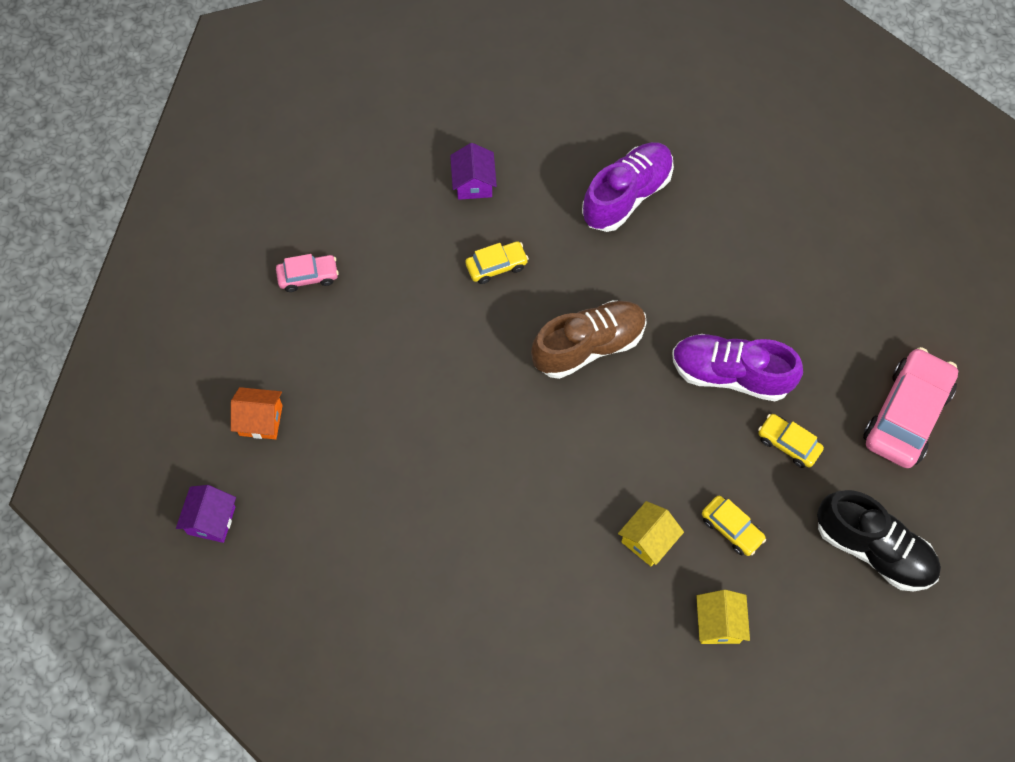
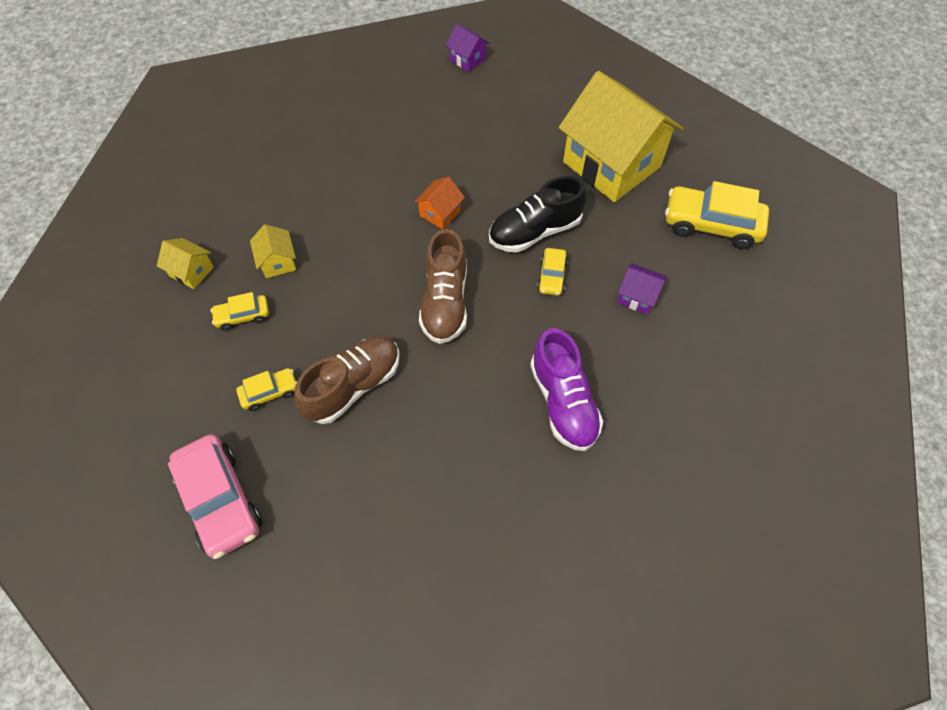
camera: 120 degrees right, 5 degrees down
orange house [231,387,283,439] -> orange house moved to [414,177,465,229]
pink car [276,254,339,292] -> yellow house [559,71,684,202]
purple shoe [672,334,803,401] -> brown shoe [294,336,400,424]
black shoe [817,490,941,591] -> black shoe moved to [489,176,587,253]
none -> yellow car [665,181,769,249]

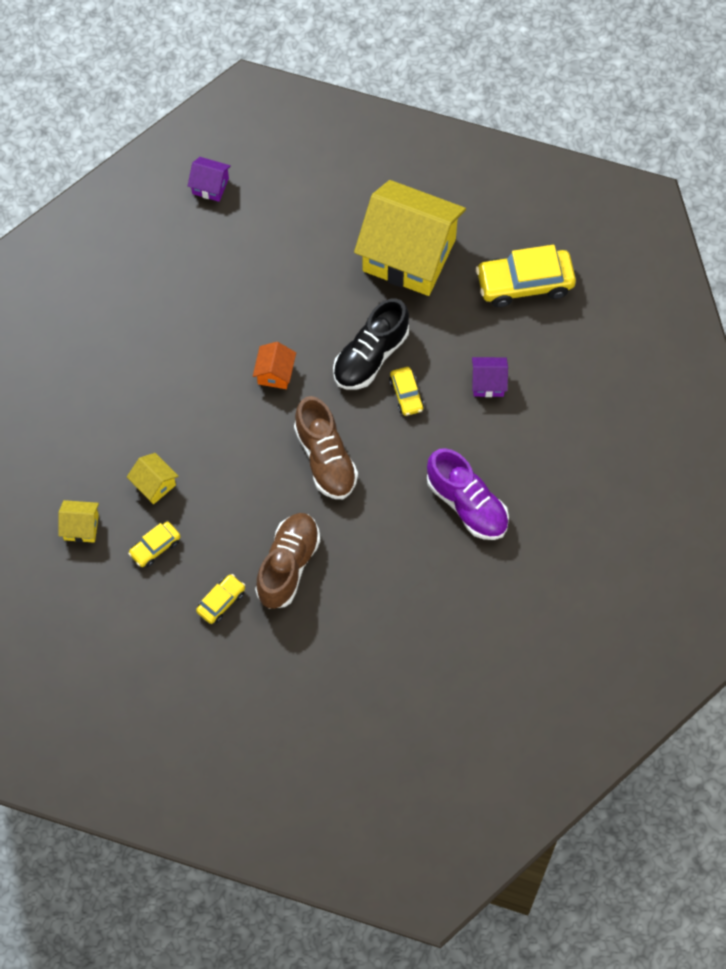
camera: 25 degrees left, 5 degrees up
pink car [168,434,262,559] -> none

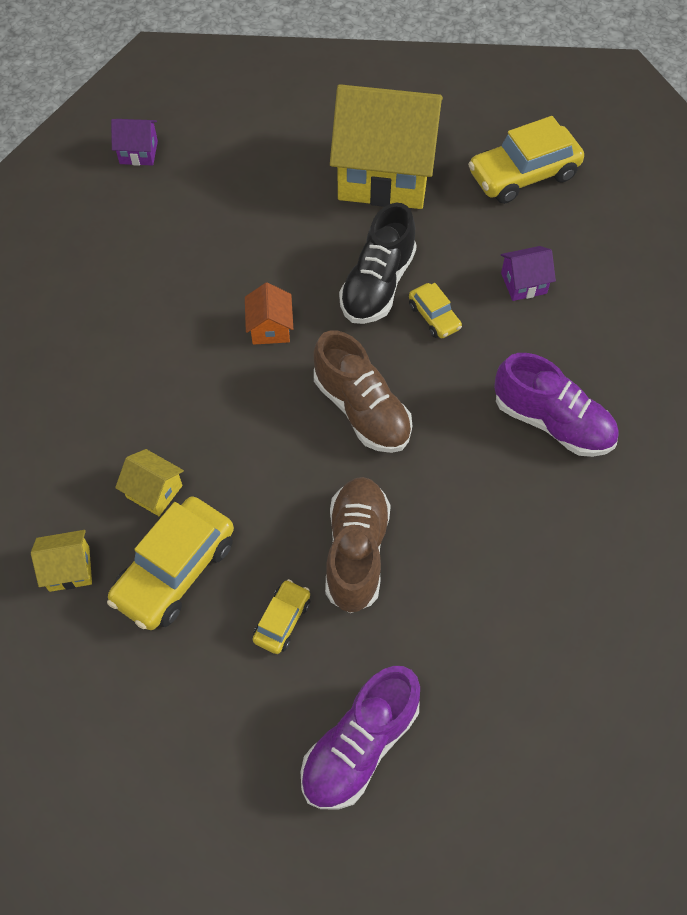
camera: 15 degrees left, 5 degrees down
yellow car [128,521,181,567] -> yellow car [107,496,234,630], size x1.93
none -> purple shoe [300,666,420,810]

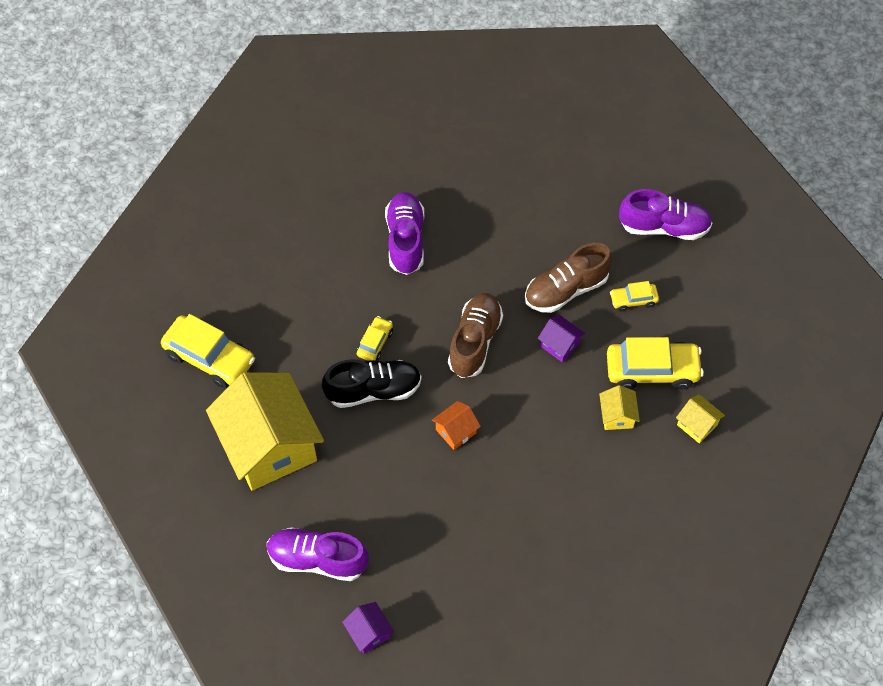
camera: 125 degrees left, 0 degrees up
purple house [501,246,556,301] -> purple house moved to [538,315,585,363]
none -> purple shoe [267,527,369,581]

